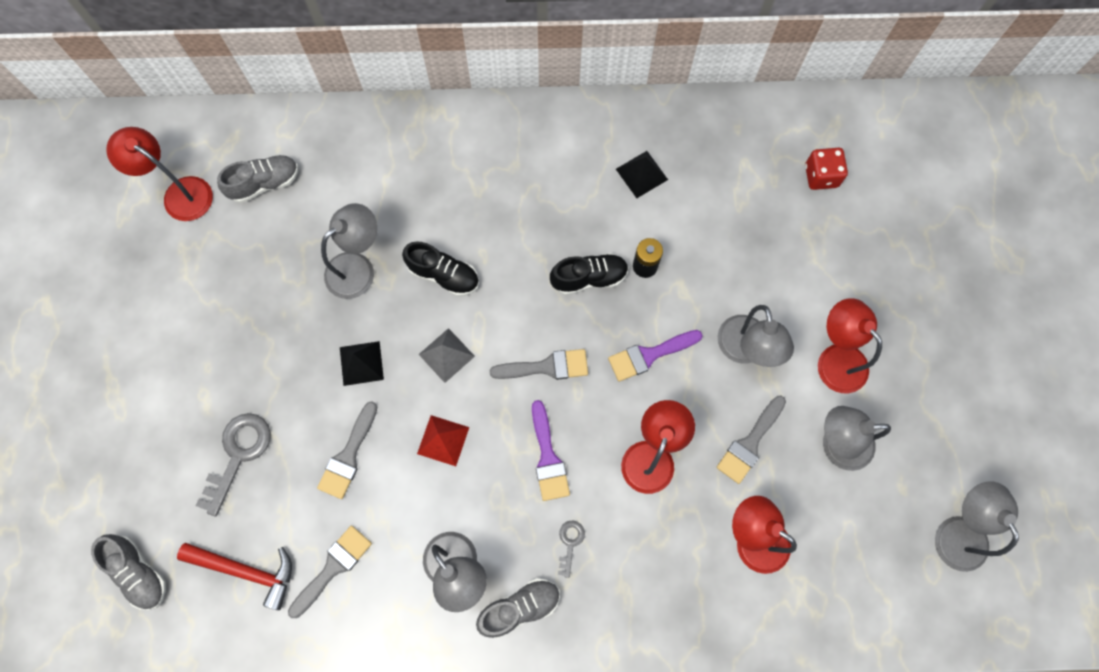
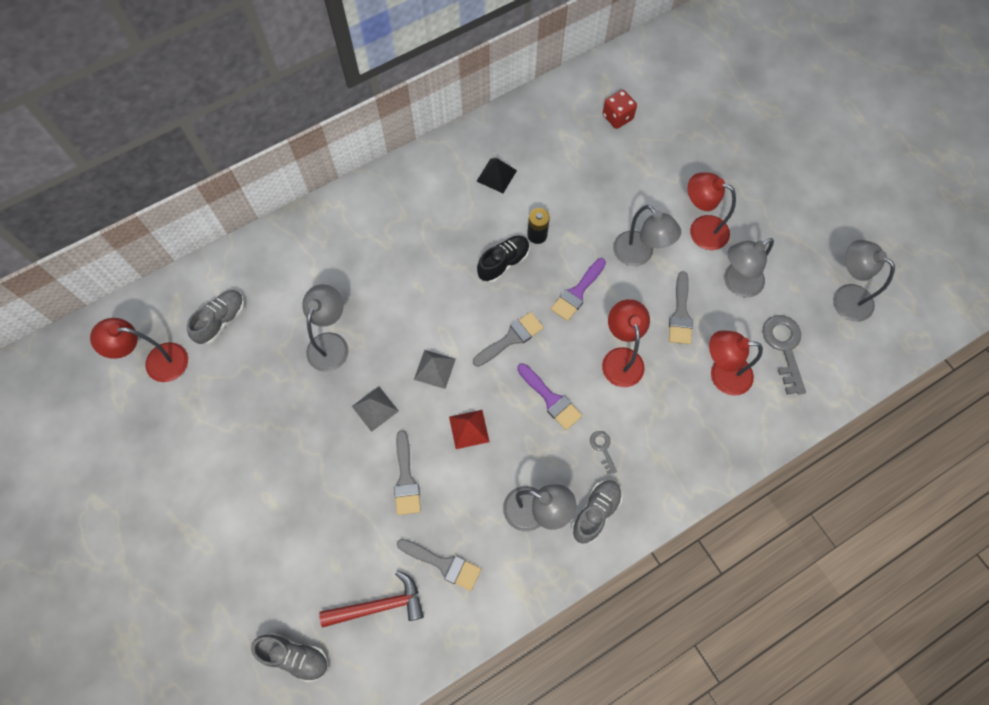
camera: 30 degrees left, 5 degrees down
grey key [195,413,271,517] -> grey key moved to [763,315,806,395]
grey brush [288,526,372,618] -> grey brush turned 105 degrees clockwise [397,539,481,591]
black pyramid [340,341,384,386] -> grey pyramid [352,386,399,432]
black shoe [402,241,479,296] -> none

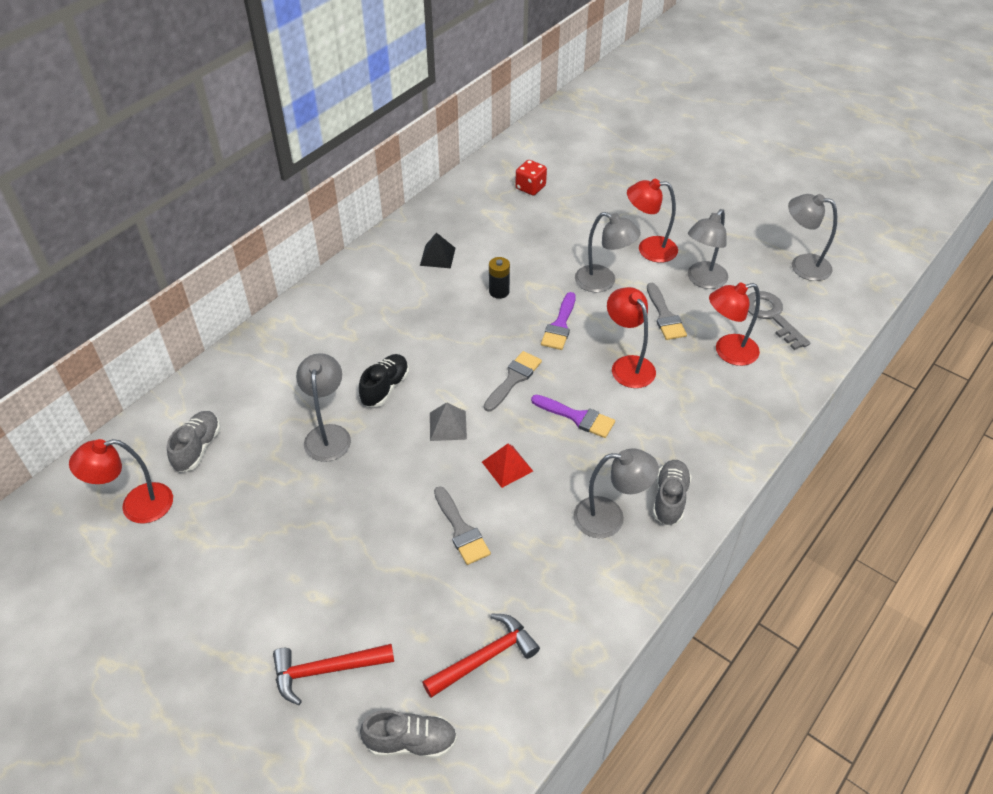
camera: 20 degrees left, 20 degrees down
grey pyramid [352,386,399,432] -> none
grey brush [397,539,481,591] -> none
black shoe [477,235,530,283] -> black shoe moved to [359,354,409,407]
grey key [590,431,617,474] -> none
none -> red hammer [273,644,394,705]

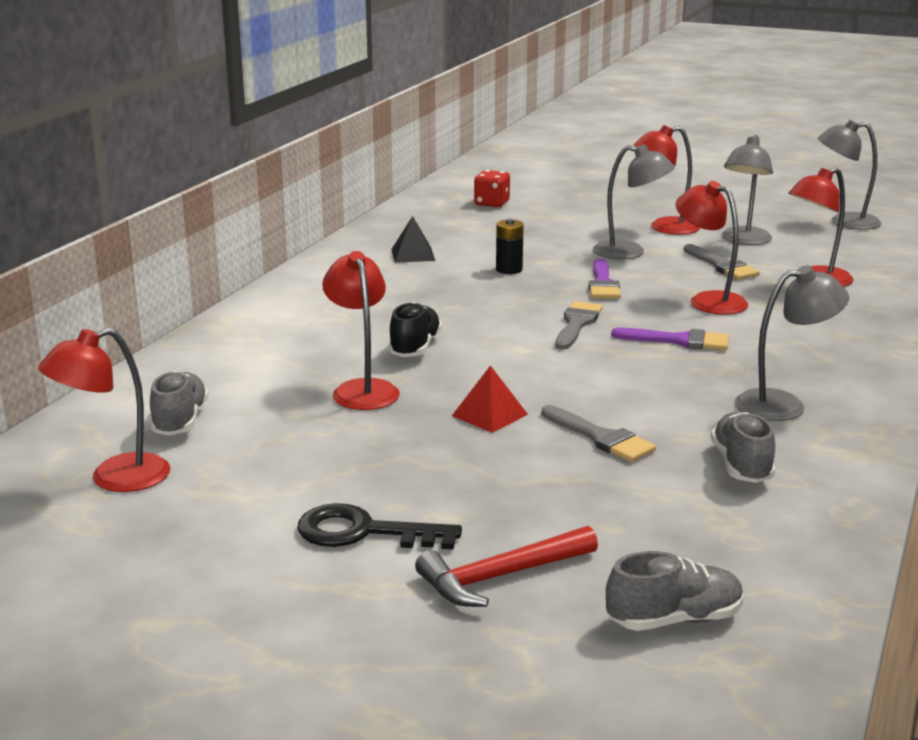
camera: 15 degrees left, 25 degrees down
grey lamp [296,353,351,462] -> red lamp [322,251,400,410]
red hammer [422,613,540,698] -> none
grey pyramid [430,402,467,441] -> none
red pyramid [482,444,533,488] -> red pyramid moved to [452,365,528,433]
grey shoe [653,460,692,526] -> grey shoe moved to [711,412,775,483]
grey key [748,291,810,350] -> none
none -> black key [298,503,462,550]

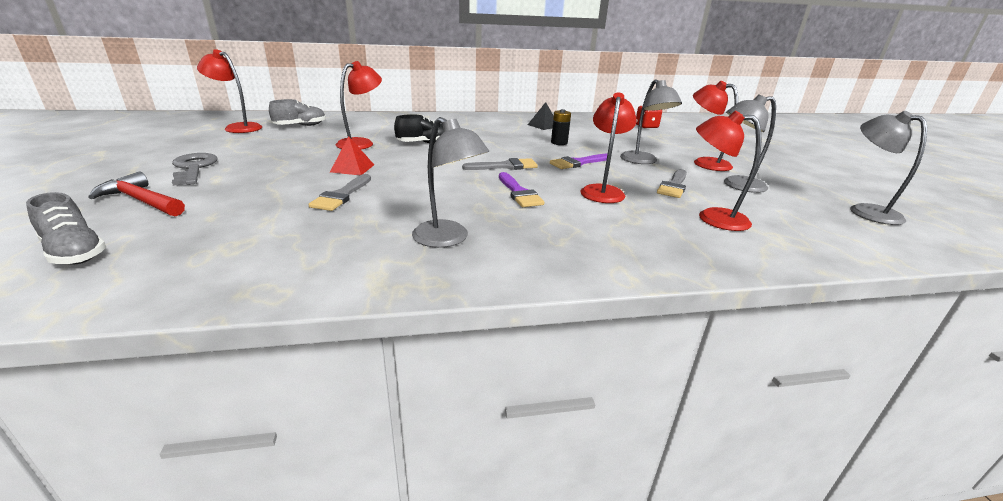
camera: 55 degrees right, 5 degrees up
black key [298,503,462,550] -> grey key [172,153,218,186]
grey shoe [711,412,775,483] -> none

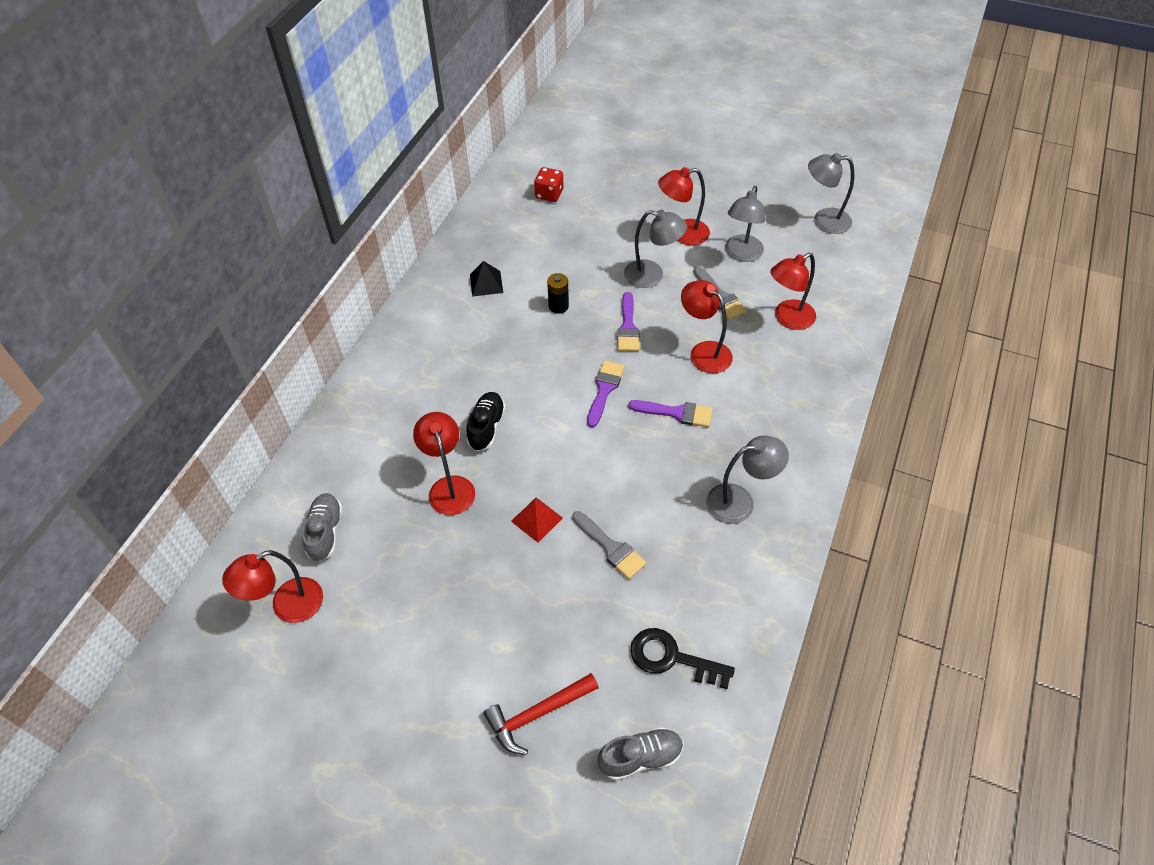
camera: 55 degrees left, 25 degrees up
grey key [172,153,218,186] -> none
grey brush [462,158,538,170] -> purple brush [587,360,625,428]
none -> black key [630,628,735,689]

